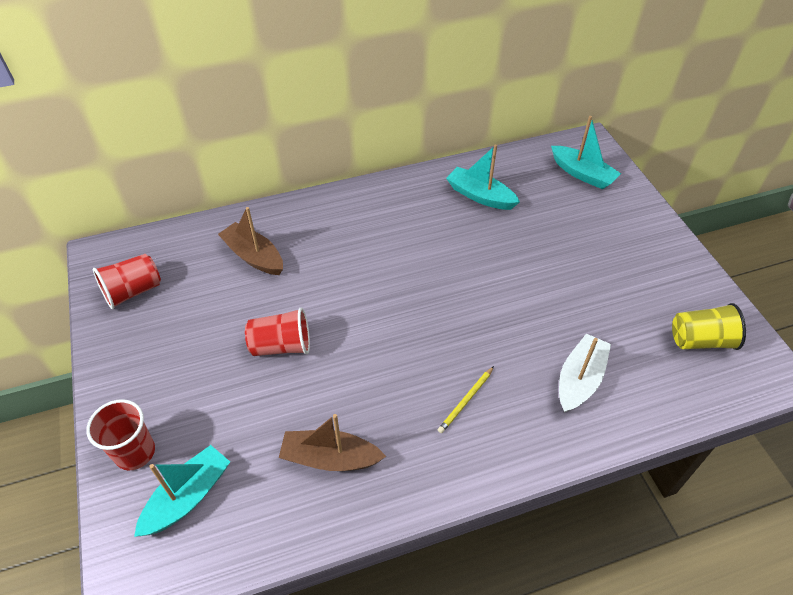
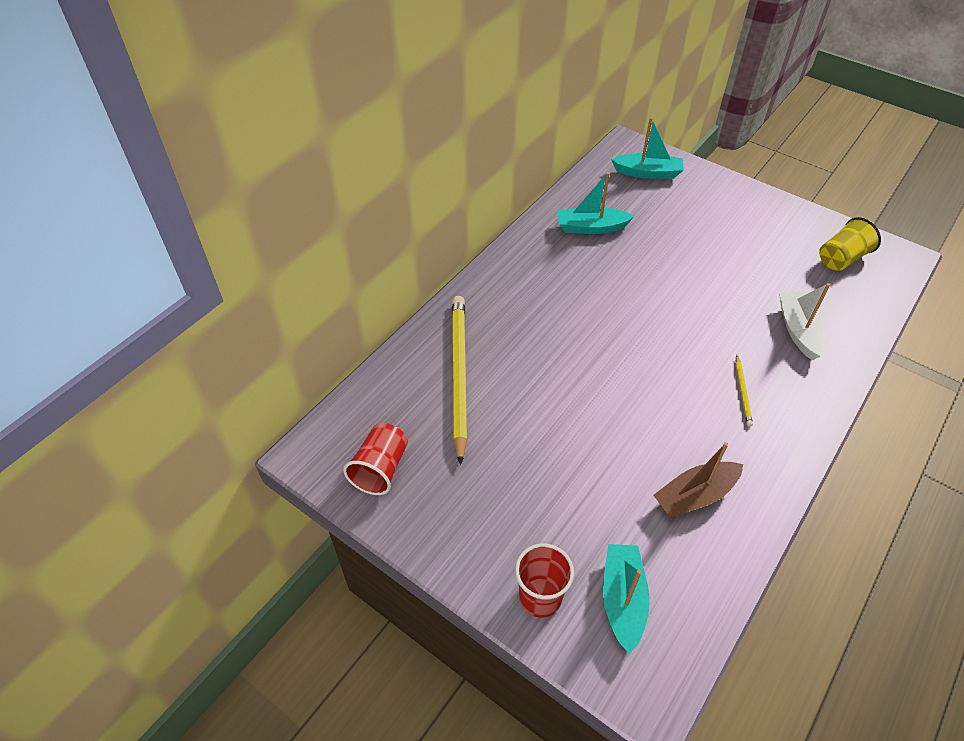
camera: 35 degrees left, 0 degrees up
brown boat [218,207,283,275] -> yellow pencil [452,296,467,465]
red cup [245,307,310,356] -> none

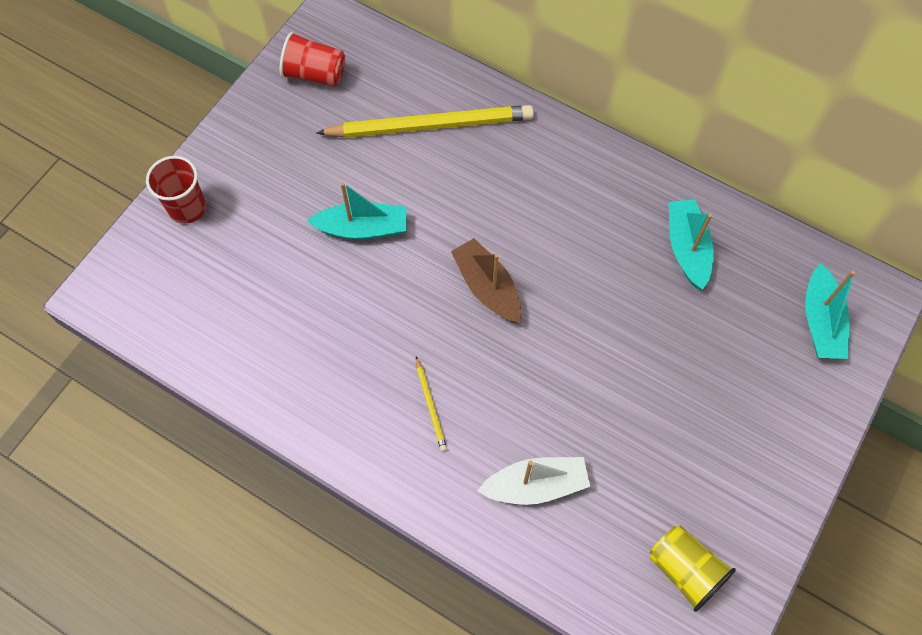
camera: 85 degrees right, 15 degrees up
turquoise boat [603,544,650,654] -> turquoise boat moved to [307,182,407,240]
brown boat [653,442,743,518] -> brown boat moved to [451,238,521,323]
yellow pencil [735,355,753,426] -> yellow pencil turned 105 degrees counterclockwise [416,357,447,452]

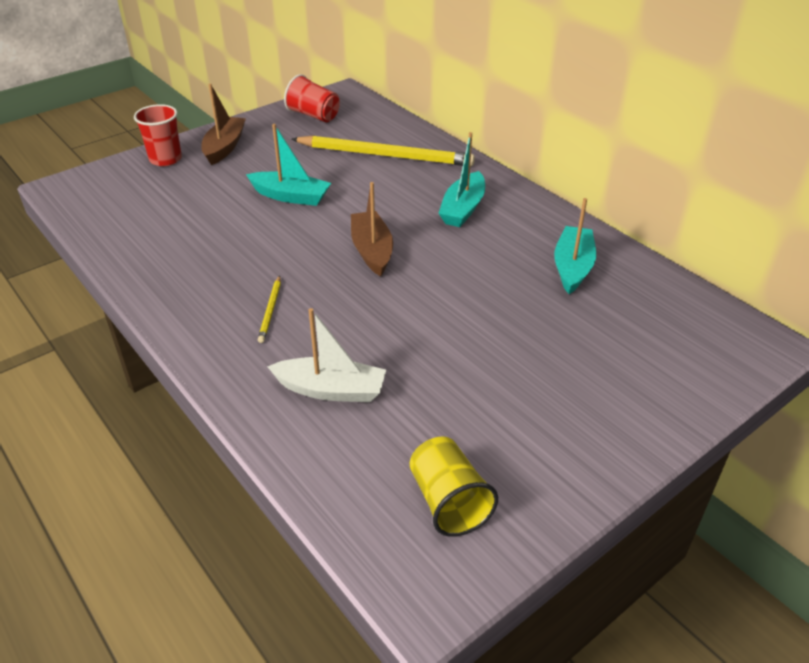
camera: 20 degrees right, 25 degrees down
turquoise boat [805,264,855,359] -> turquoise boat moved to [438,132,485,227]
none -> brown boat [201,84,246,165]

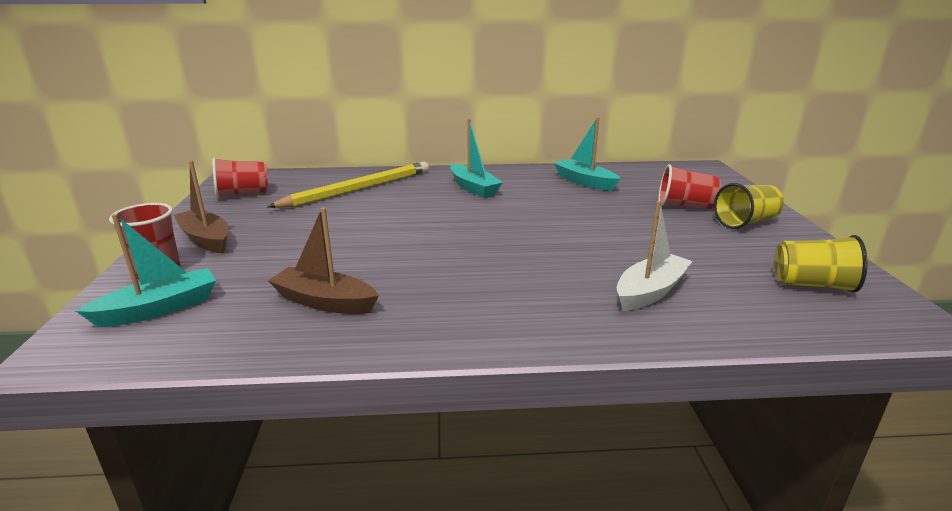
camera: 55 degrees left, 15 degrees down
turquoise boat [246,124,331,206] -> turquoise boat moved to [76,214,216,327]
yellow pencil [258,276,281,343] -> none
brown boat [351,182,393,276] -> brown boat moved to [268,207,379,314]
none -> red cup [658,164,721,209]
none -> yellow cup [714,183,784,229]

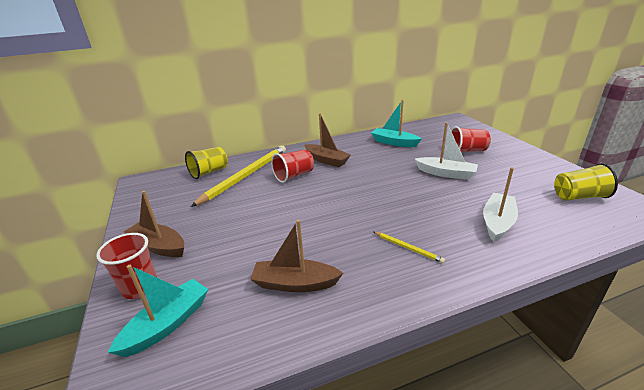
camera: 15 degrees left, 5 degrees up
red cup [212,158,268,199] -> red cup moved to [271,150,314,183]
turquoise boat [450,119,503,198] -> brown boat [305,113,351,167]
yellow cup [714,183,784,229] -> yellow cup moved to [185,147,228,179]
none -> yellow pencil [374,232,445,263]
none -> white boat [415,123,478,180]

